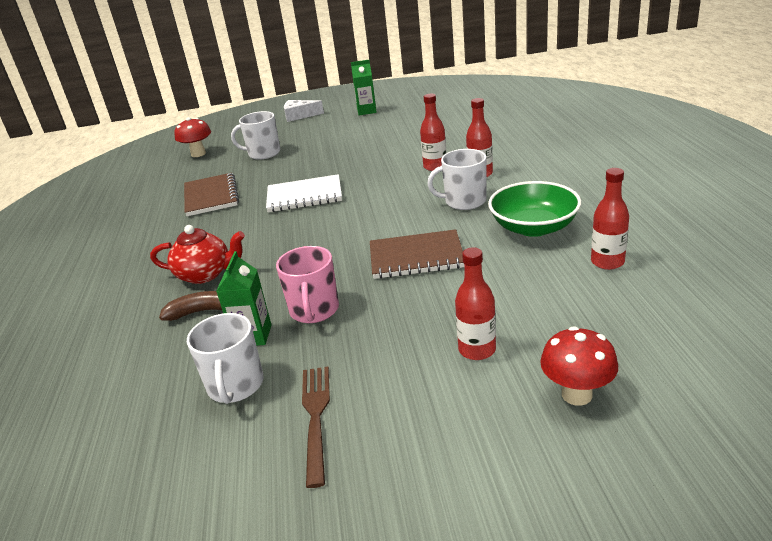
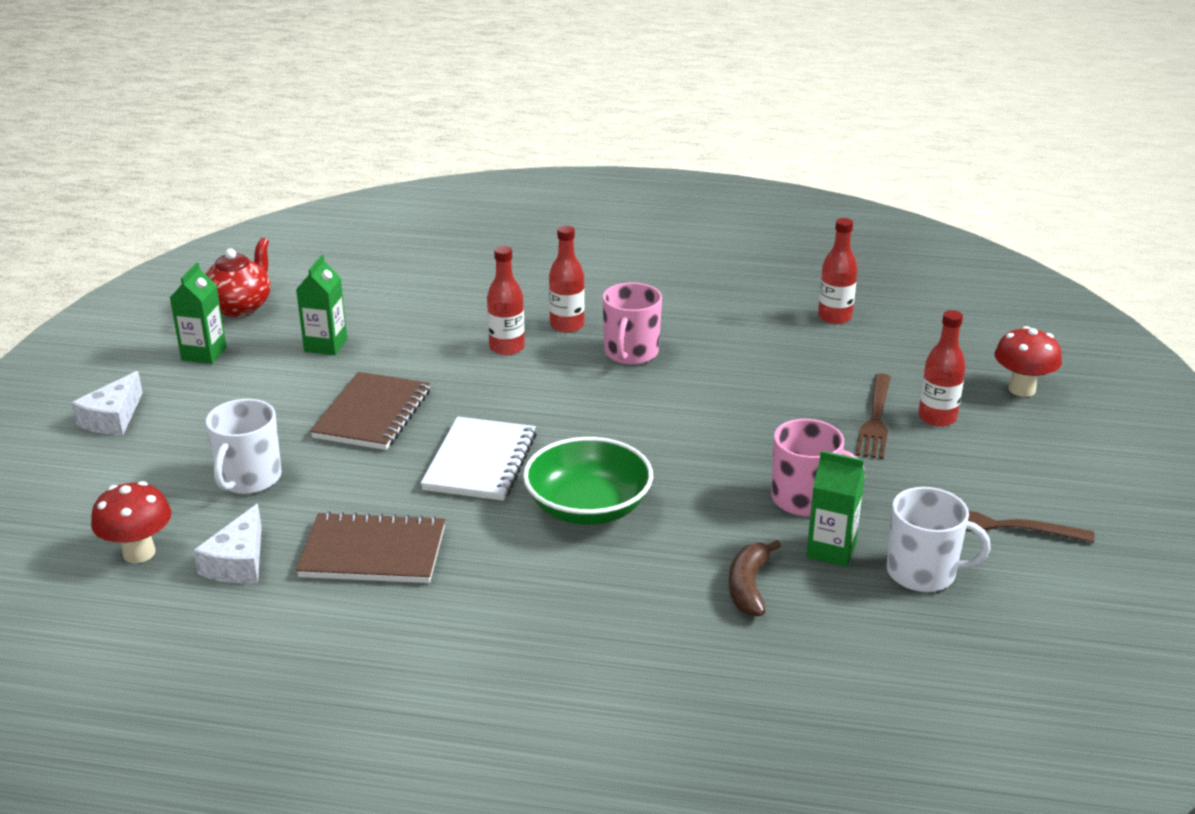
camera: 75 degrees left, 0 degrees up
red teapot [150,225,245,284] -> red teapot moved to [205,238,270,317]
brown notebook [370,229,464,279] -> brown notebook moved to [310,372,430,450]
white mug [427,149,487,210] -> pink mug [602,282,662,365]
green bowl [488,181,581,237] -> green bowl moved to [523,437,653,525]
none -> white cheese [193,504,262,584]
none -> green carton [296,255,347,355]
none -> brown fork [856,373,891,459]

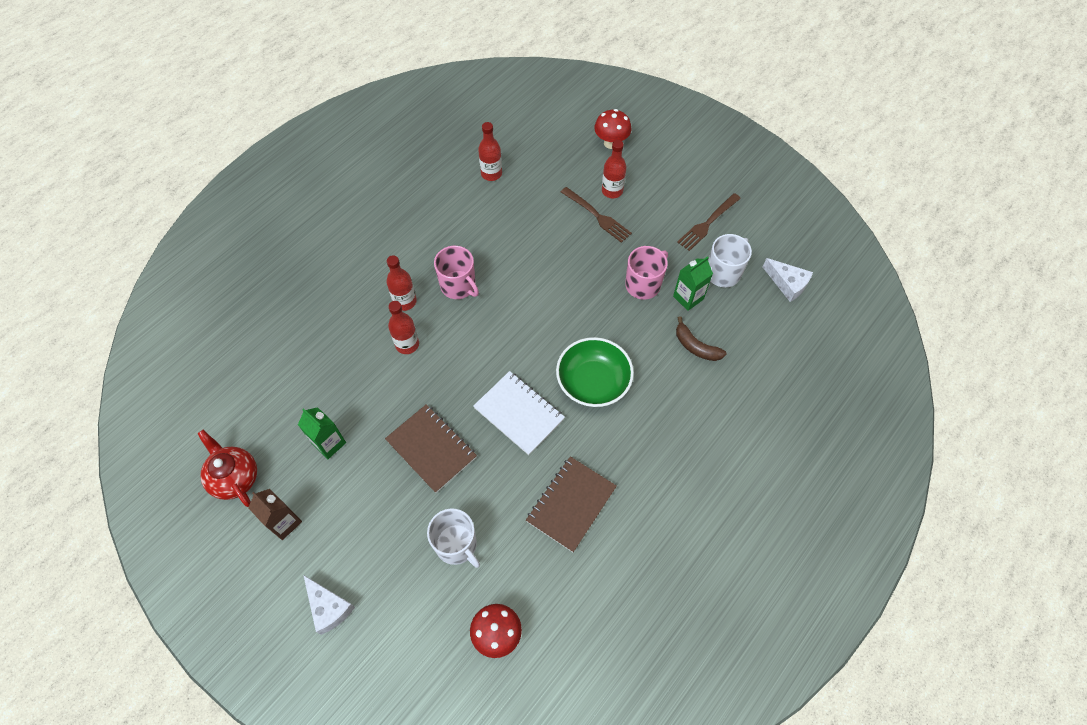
camera: 60 degrees left, 30 degrees up
green carton [170,262,227,364] -> brown carton [248,489,302,540]
white cheese [193,504,262,584] -> white cheese moved to [763,258,813,302]

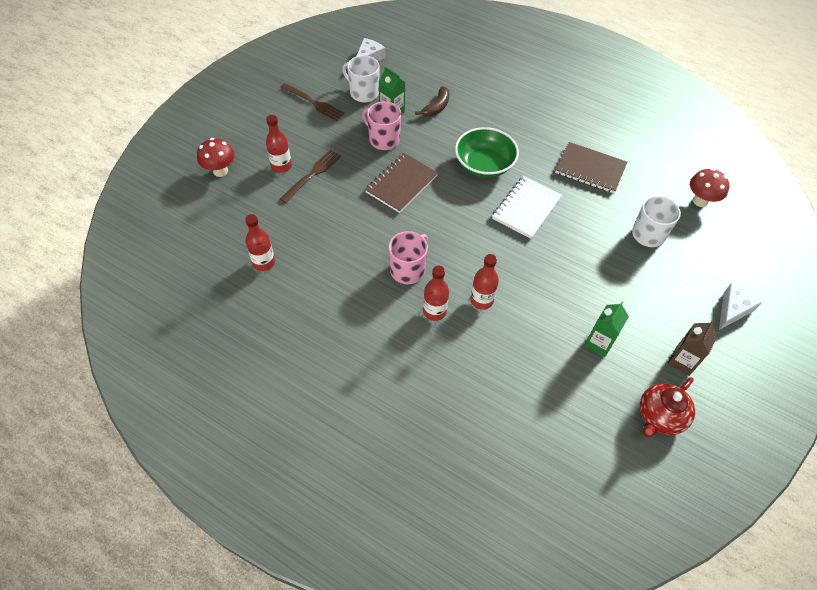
camera: 100 degrees left, 5 degrees down
brown notebook [385,404,477,493] -> brown notebook moved to [365,153,438,213]

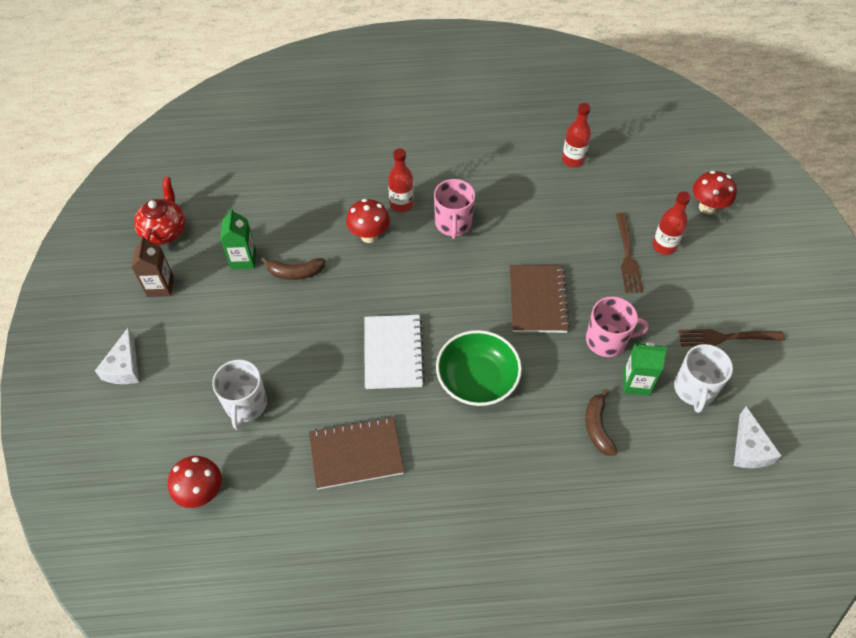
camera: 145 degrees right, 0 degrees up
white mug [342,55,380,102] -> white mug turned 105 degrees clockwise [674,344,733,413]
red bottle [470,254,499,310] -> red mushroom [346,199,390,243]
none -> brown banana [261,257,325,280]

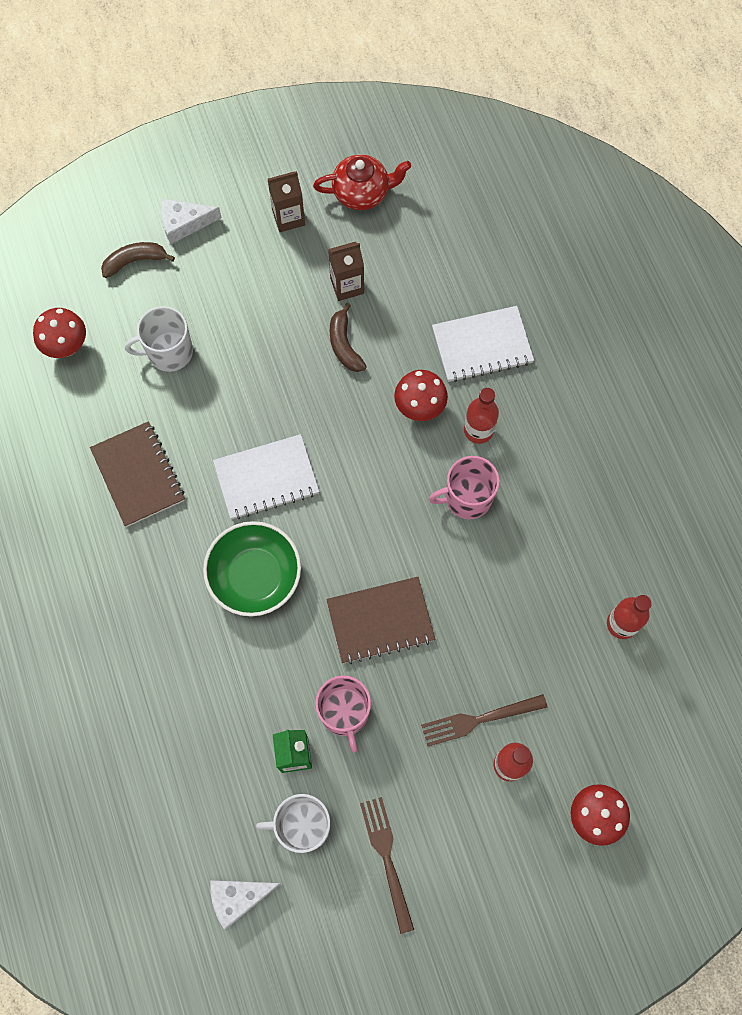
camera: 75 degrees right, 15 degrees up
green carton [220,208,256,269] -> brown carton [328,242,364,301]
brown banana [585,389,618,456] -> brown banana moved to [101,242,175,278]
none -> white notebook [432,306,534,382]

